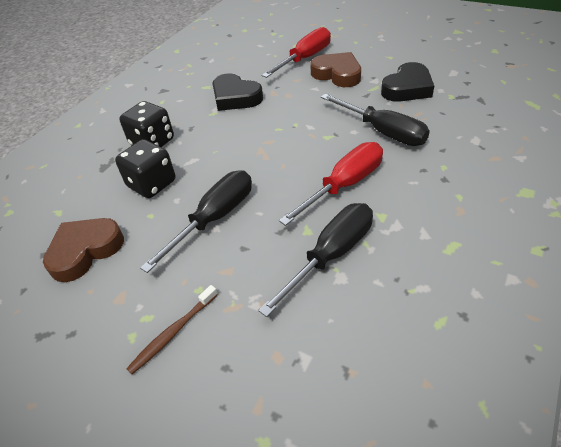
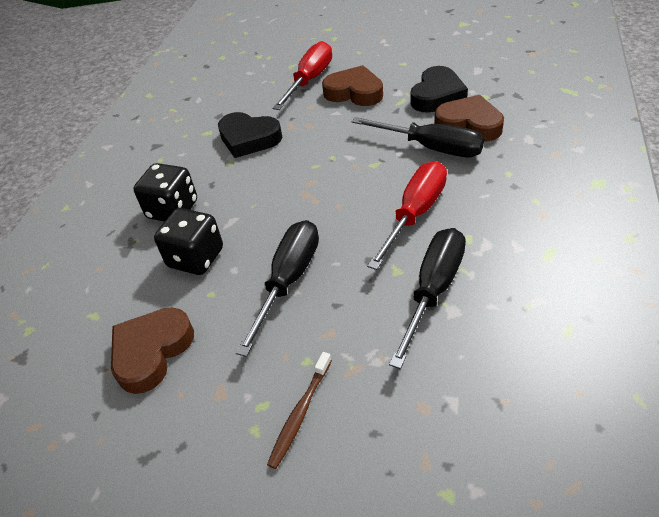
camera: 15 degrees left, 0 degrees up
none -> brown heart [434,95,504,142]

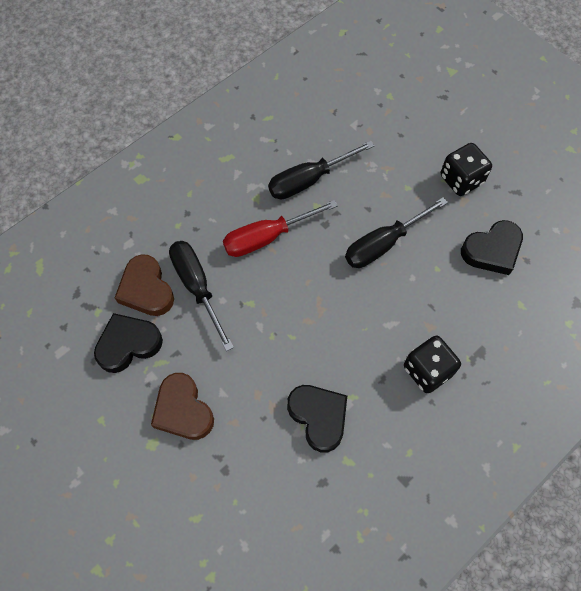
camera: 150 degrees left, 20 degrees up
brown heart [111,307,194,394] -> black heart [461,220,523,275]
black dice [154,208,223,275] -> black dice moved to [441,143,492,196]
brown toothbrush [267,352,332,469] -> none
red screwdriver [272,41,332,110] -> none

